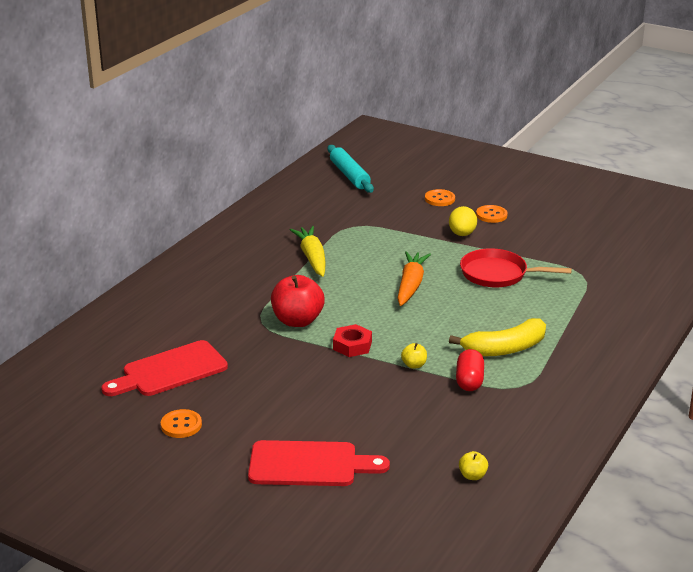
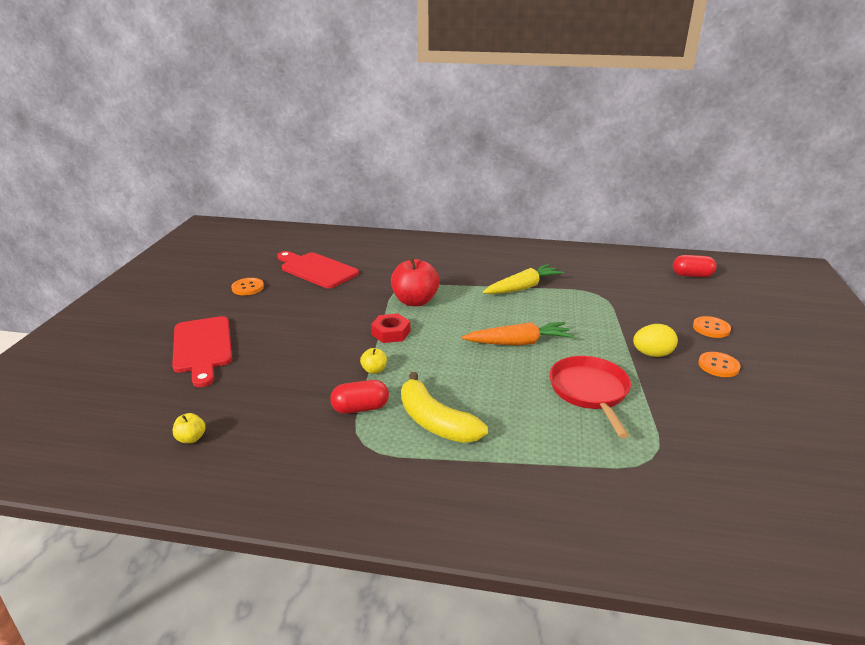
camera: 70 degrees right, 0 degrees up
turquoise rolling pin [327,145,374,193] -> red capsule [673,255,717,277]

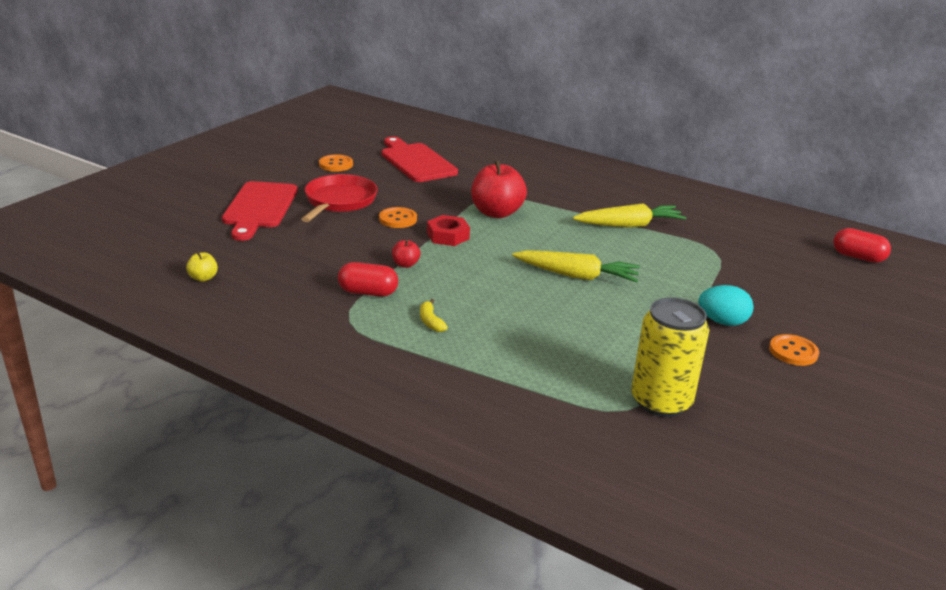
camera: 20 degrees right, 0 degrees up
yellow apple [360,348,387,374] -> red apple [392,240,420,268]
yellow banana [401,372,488,443] -> yellow banana [420,299,448,332], size x0.44
orange carrot [462,322,574,346] -> yellow carrot [512,250,640,282]
red pan [549,356,631,438] -> red pan moved to [301,174,378,222]
yellow egg [633,324,678,357] -> turquoise egg [698,285,754,326]
orange button [693,316,731,338] -> orange button moved to [379,207,417,228]
none -> yellow can [631,297,709,417]

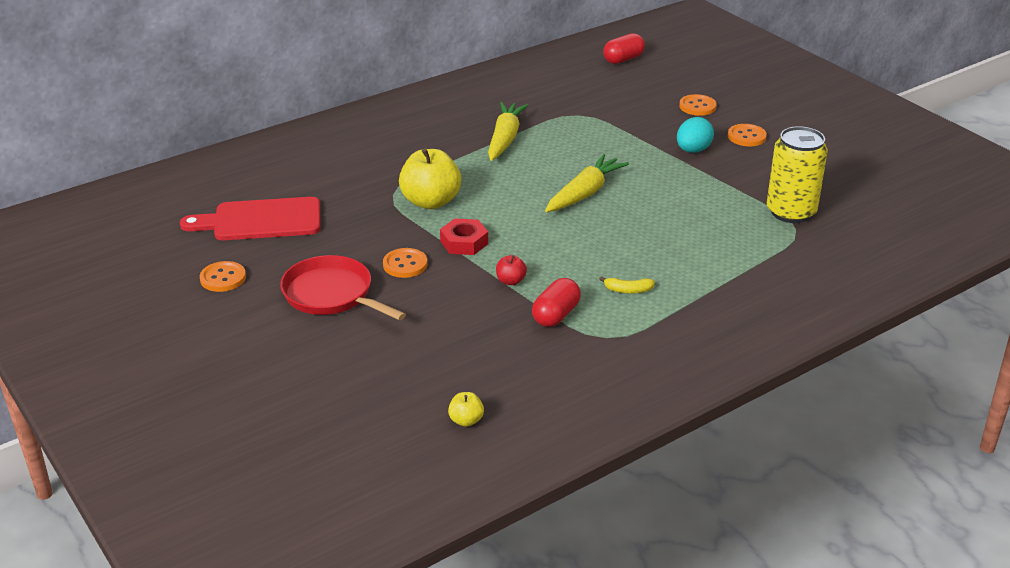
camera: 65 degrees left, 5 degrees up
red cutting board [222,181,298,241] -> none
red apple [471,161,527,218] -> yellow apple [399,148,461,209]
none -> orange button [679,94,717,116]

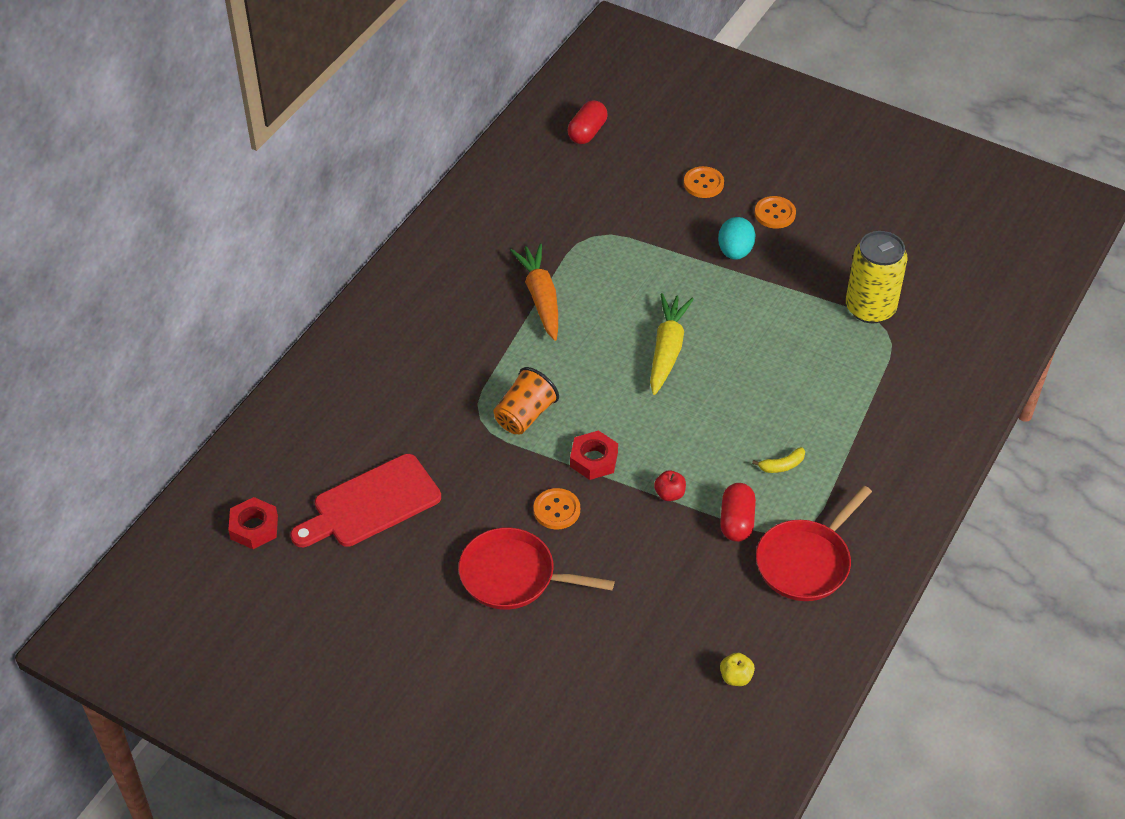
camera: 25 degrees left, 15 degrees up
orange button [200,261,246,292] -> none
yellow apple [399,148,461,209] -> orange cup [494,367,559,434]
yellow carrot [488,102,529,161] -> orange carrot [510,243,558,341]
none -> red nut [228,497,278,549]
none -> red pan [756,486,872,601]

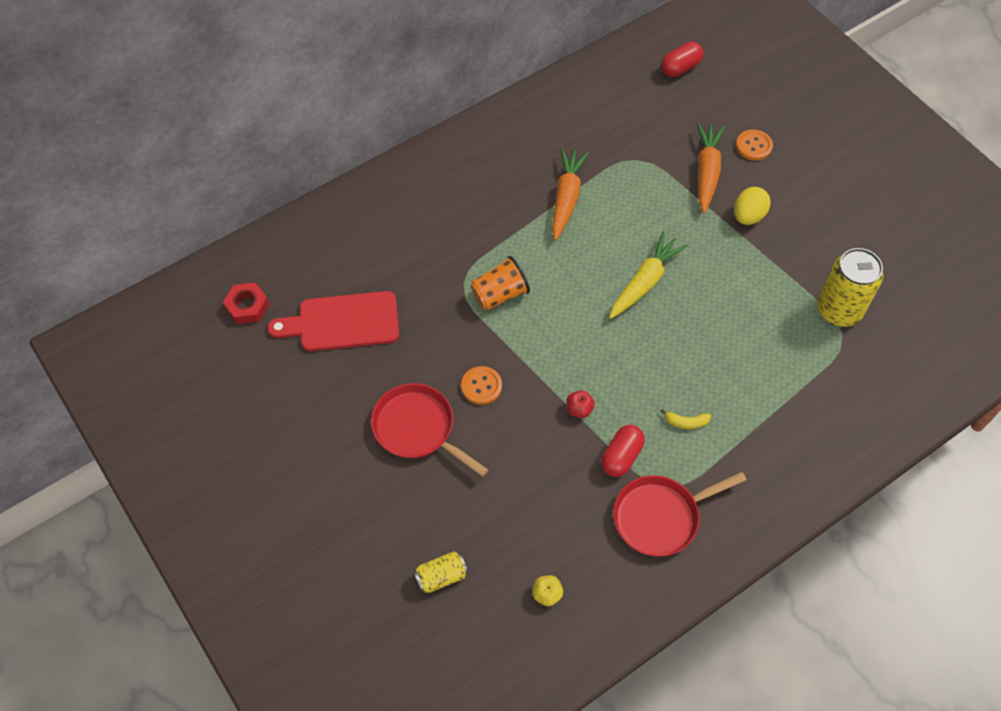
camera: 25 degrees right, 10 degrees up
red nut [570,431,618,480] -> none
turquoise egg [718,217,756,260] -> yellow egg [734,187,771,225]
orange button [755,196,796,229] -> none
none -> yellow can [414,551,468,593]
none -> orange carrot [697,123,725,213]

